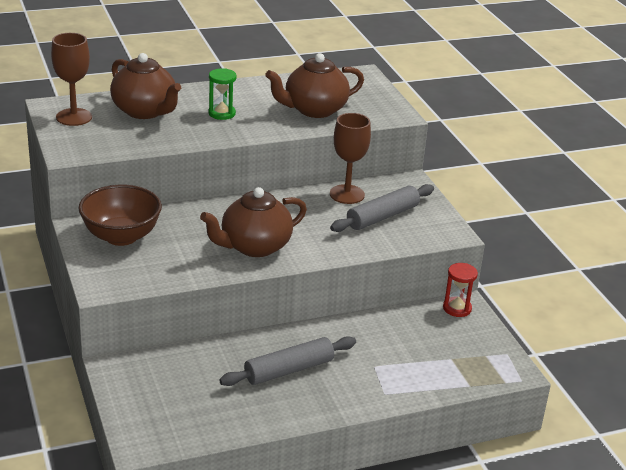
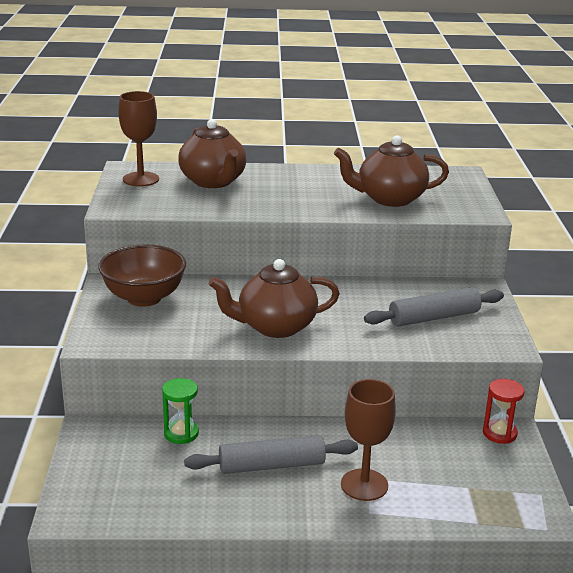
camera: 20 degrees right, 5 degrees down
green hourglass [208,68,237,120] -> green hourglass moved to [162,378,199,444]
brown goblet [330,113,371,204] -> brown goblet moved to [341,379,396,501]

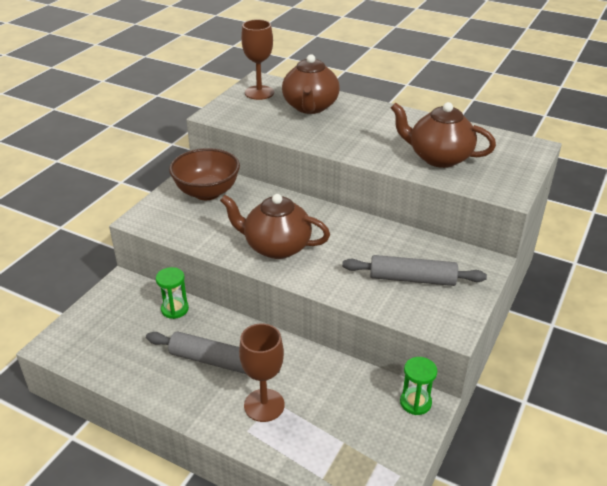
camera: 30 degrees right, 10 degrees up
red hourglass [483,379,525,444] -> green hourglass [400,357,437,415]

